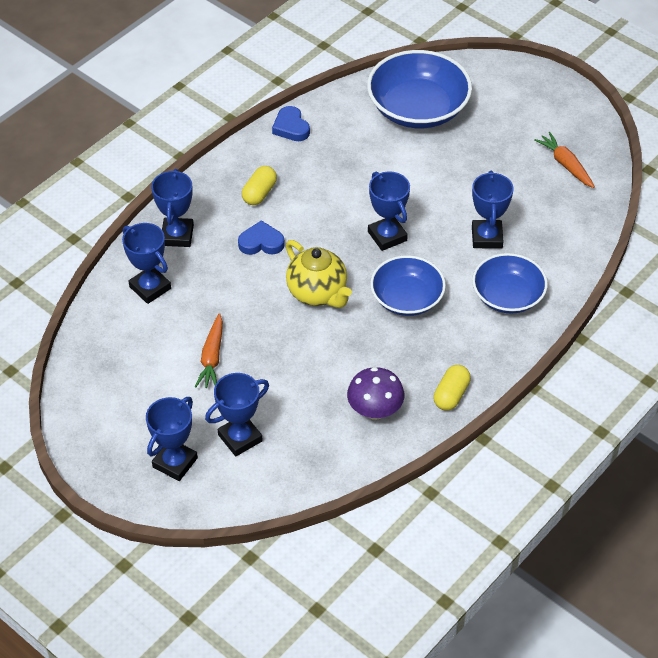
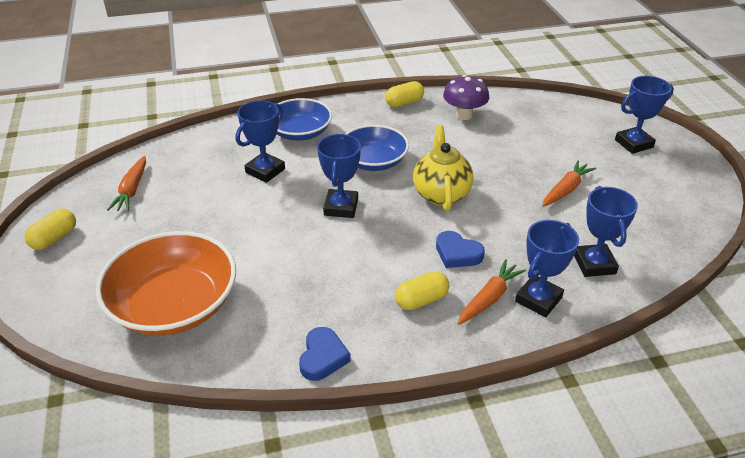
camera: 145 degrees left, 10 degrees down
blue trophy [205,373,269,456] -> none
blue bowl [367,50,472,128] -> orange bowl [96,231,236,336]
none -> yellow capsule [24,209,76,250]
none -> orange carrot [457,259,526,325]

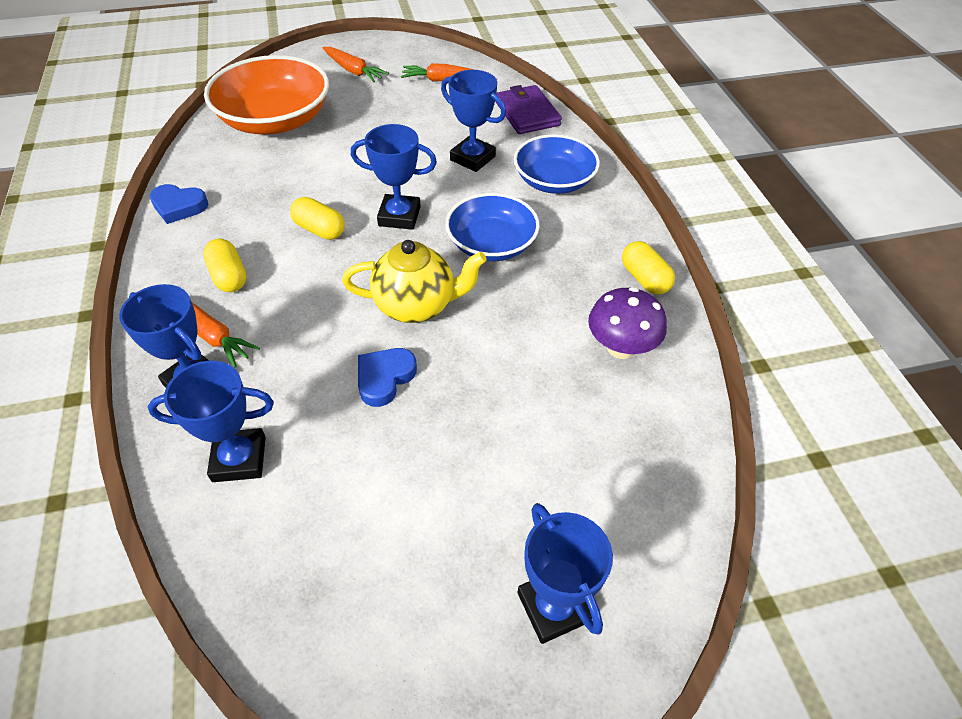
camera: 90 degrees right, 10 degrees up
yellow capsule [24,209,76,250] -> yellow capsule moved to [290,197,345,240]
blue heart [436,231,485,268] -> blue heart moved to [358,348,417,407]
orange carrot [542,160,596,207] -> orange carrot moved to [323,47,389,82]
none -> purple wallet [495,85,562,134]

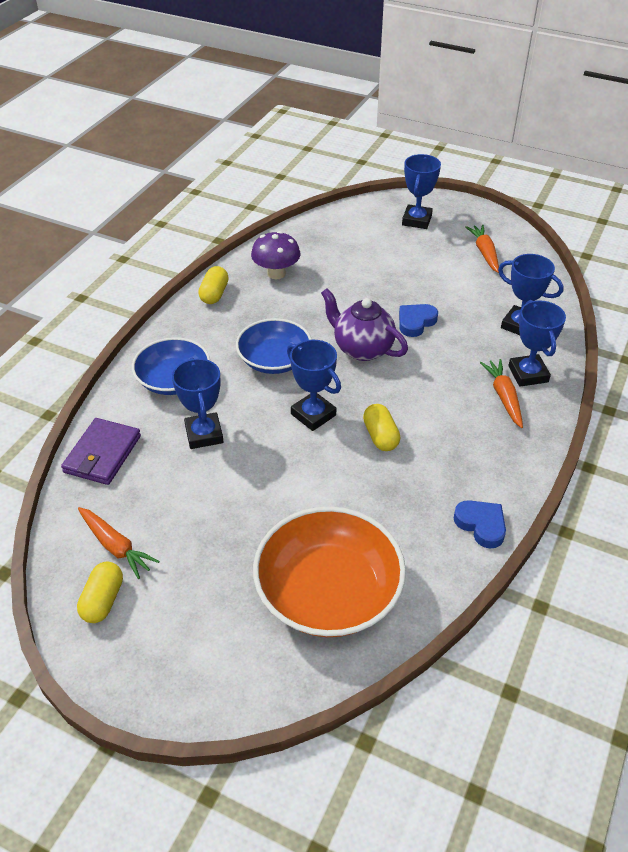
camera: 140 degrees left, 5 degrees down
yellow capsule [203,238,247,292] -> yellow capsule moved to [77,562,123,623]
orange carrot [323,47,389,82] -> orange carrot moved to [465,225,499,273]
yellow teapot [342,240,487,323] -> purple teapot [321,288,408,361]
blue heart [358,348,417,407] -> blue heart turned 150 degrees clockwise [399,304,438,337]

